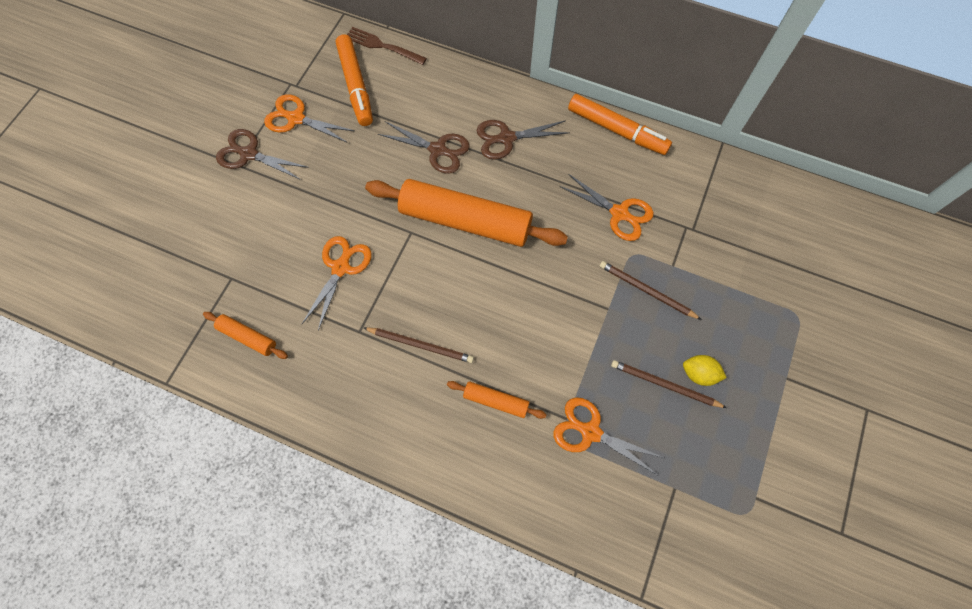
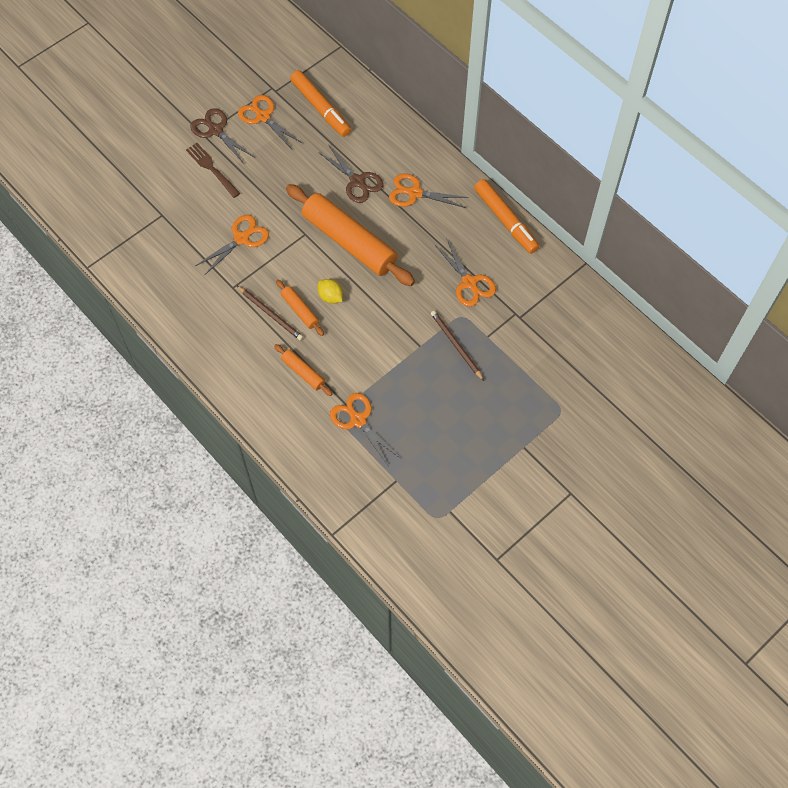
camera: 25 degrees right, 5 degrees down
orange rolling pin [203,312,288,359] -> orange rolling pin moved to [276,280,324,336]
orange marker [336,34,373,126] -> orange marker turned 45 degrees counterclockwise [290,70,351,137]
brown fork [347,27,427,65] -> brown fork moved to [186,143,240,198]
brown scissors [476,120,570,160] -> orange scissors [389,173,469,208]
brown pencil [611,360,727,408] -> none
yellow lemon [683,355,727,386] -> yellow lemon moved to [318,279,343,304]

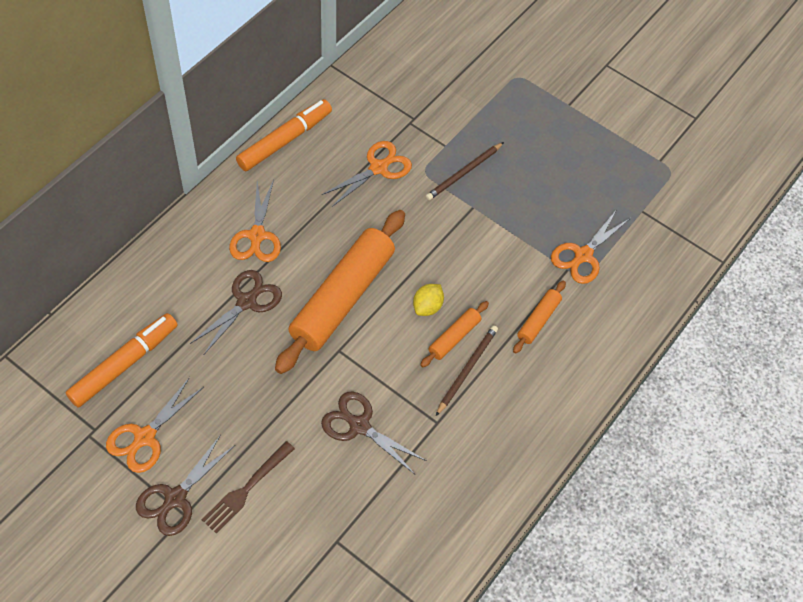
camera: 105 degrees left, 5 degrees down
orange scissors [195,215,269,275] -> brown scissors [321,392,427,475]

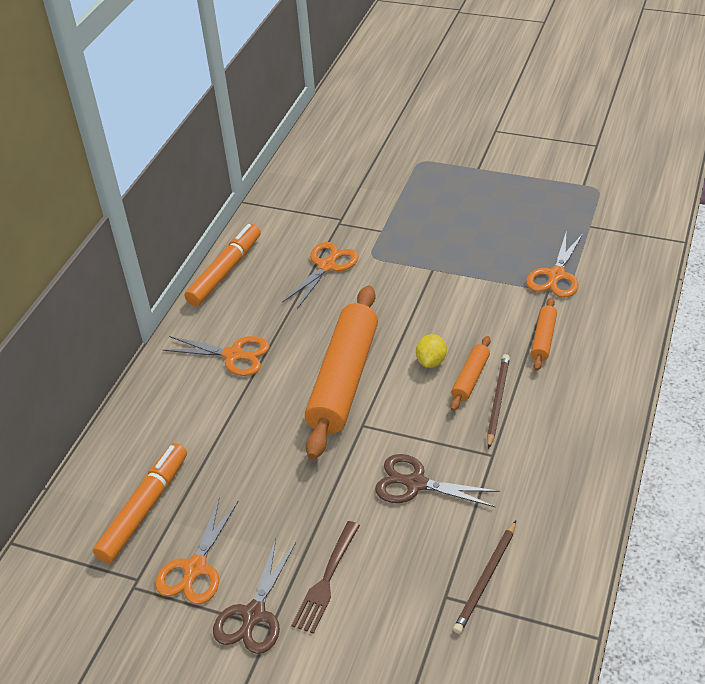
camera: 10 degrees left, 15 degrees down
brown scissors [190,270,282,354] -> none
orange scissors [229,180,281,262] -> orange scissors turned 60 degrees counterclockwise [163,336,269,376]
brown pencil [426,142,504,200] -> brown pencil moved to [453,521,516,634]

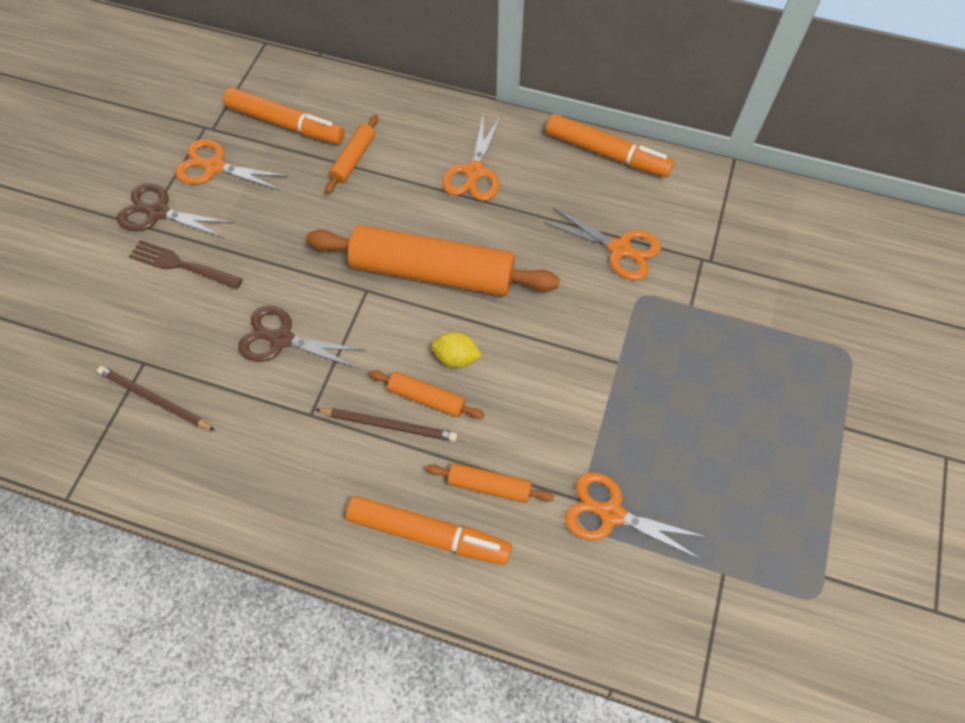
camera: 85 degrees right, 20 degrees up
brown scissors [375,454,500,507] -> brown scissors turned 90 degrees counterclockwise [238,306,364,368]
none -> orange rolling pin [325,115,378,194]
none -> orange marker [346,496,512,565]

